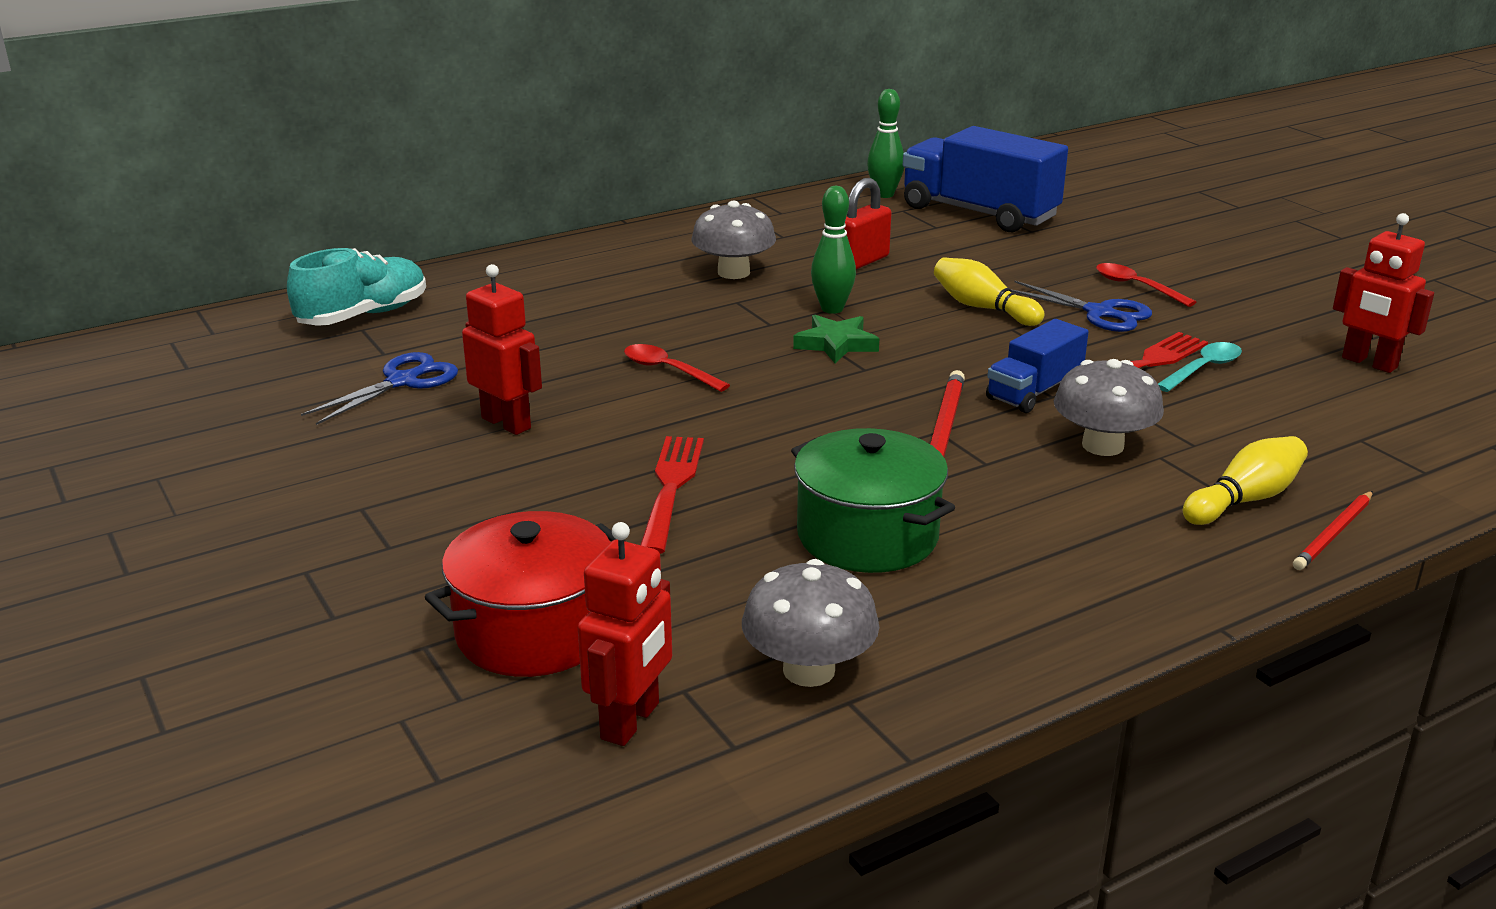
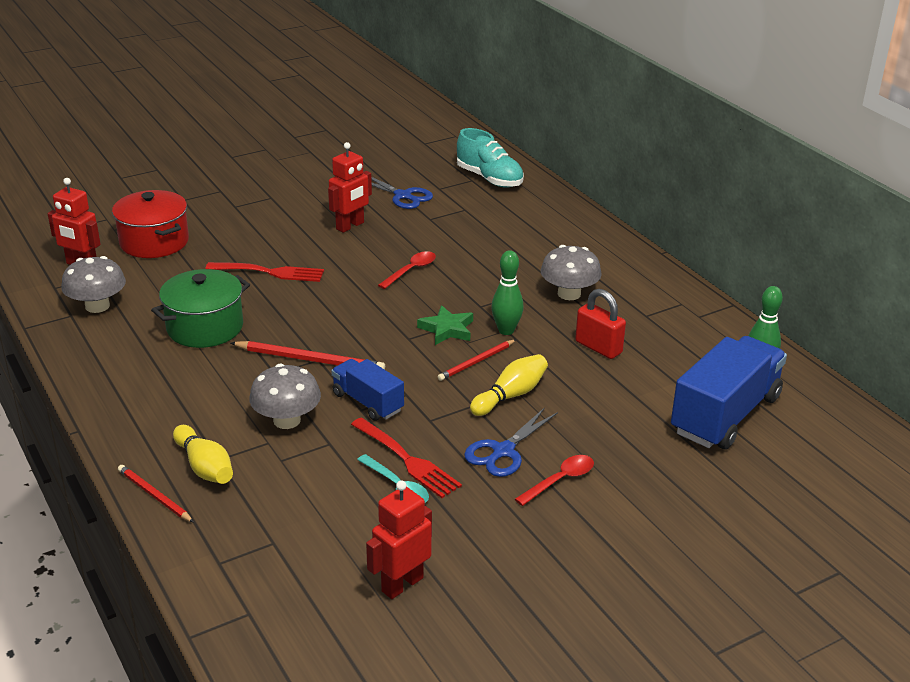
camera: 90 degrees right, 5 degrees up
none -> red pencil [438,340,516,381]

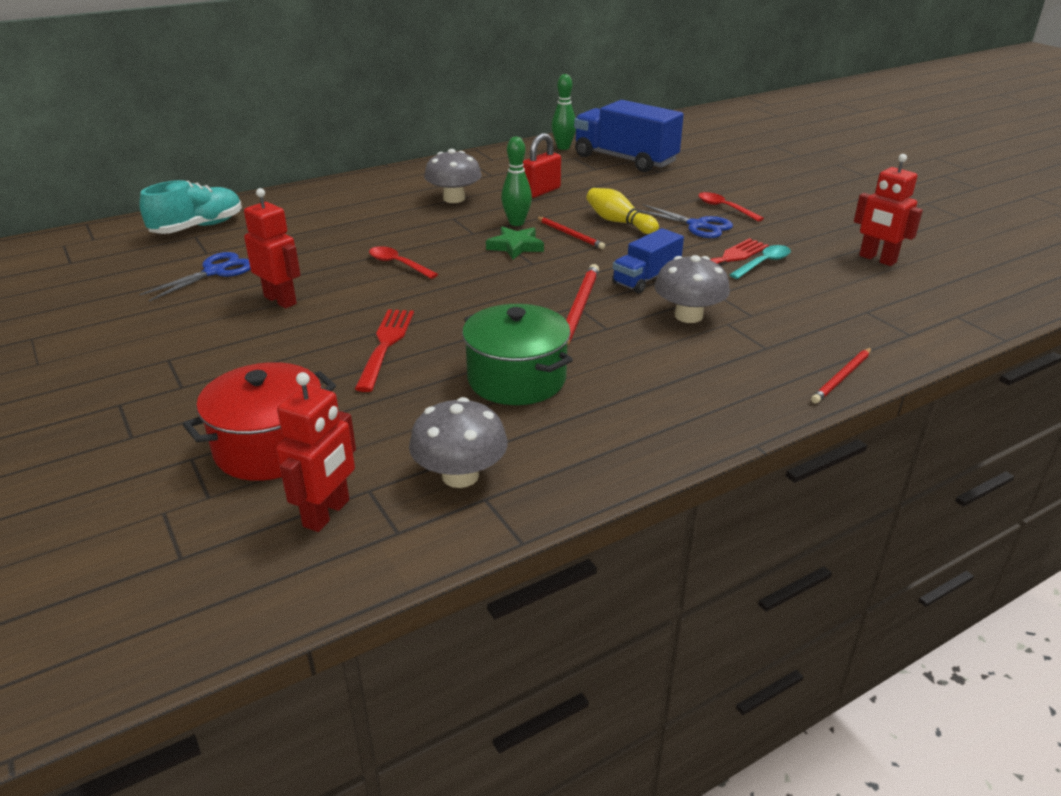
camera: 90 degrees left, 0 degrees up
yellow bowling pin [173,425,233,484] -> none

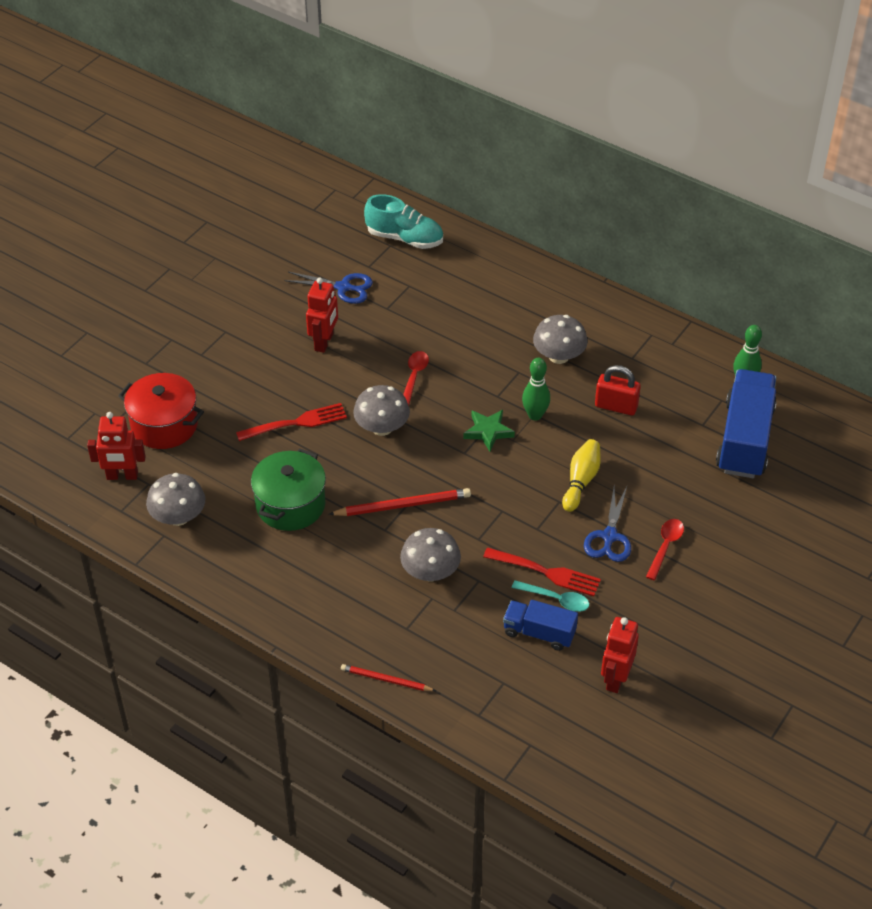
camera: 65 degrees right, 15 degrees up
red pencil [536,217,605,249] -> none
blue truck [612,228,684,294] -> blue truck moved to [503,600,578,651]
none -> grey mushroom [353,385,410,436]

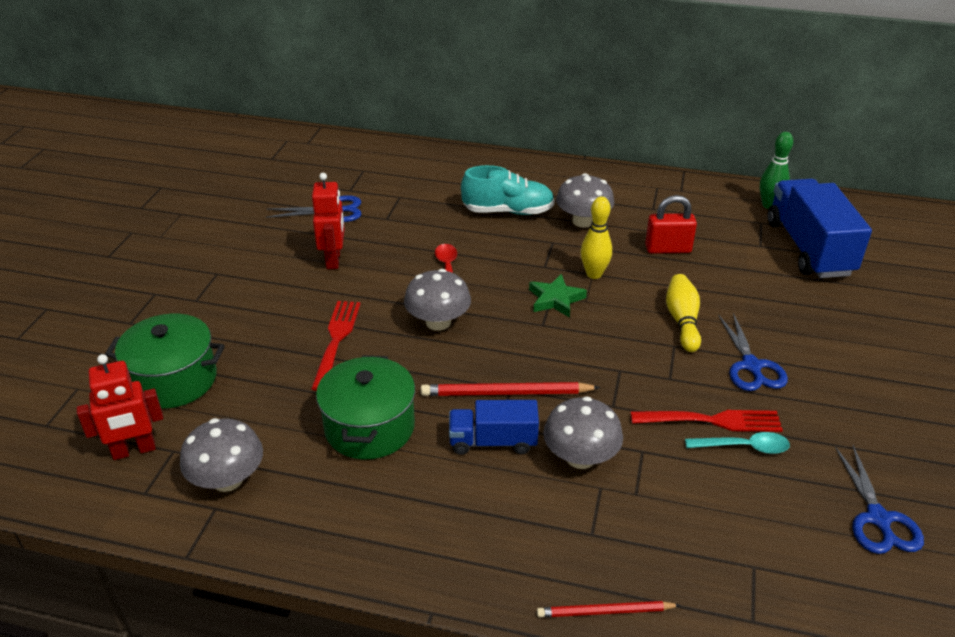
camera: 20 degrees left, 10 degrees down
red pot [118,373,204,449] -> green pot [105,314,225,409]
red fork [236,403,347,441] -> red fork turned 45 degrees counterclockwise [311,301,360,391]
red pencil [329,488,471,516] -> red pencil turned 150 degrees counterclockwise [421,382,600,396]
turquoise shoe [364,194,443,249] -> turquoise shoe moved to [461,165,555,215]
blue truck [503,600,578,651] -> blue truck moved to [449,400,539,455]
green bowling pin [522,358,550,421] -> yellow bowling pin [581,196,612,279]
red robot [601,617,639,693] -> blue scissors [835,445,924,554]
red spoon [646,519,684,580] -> none

